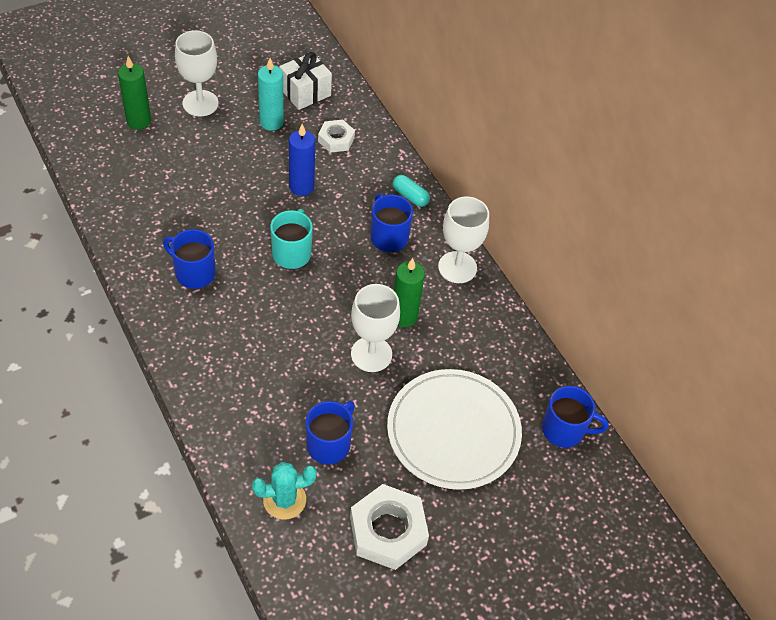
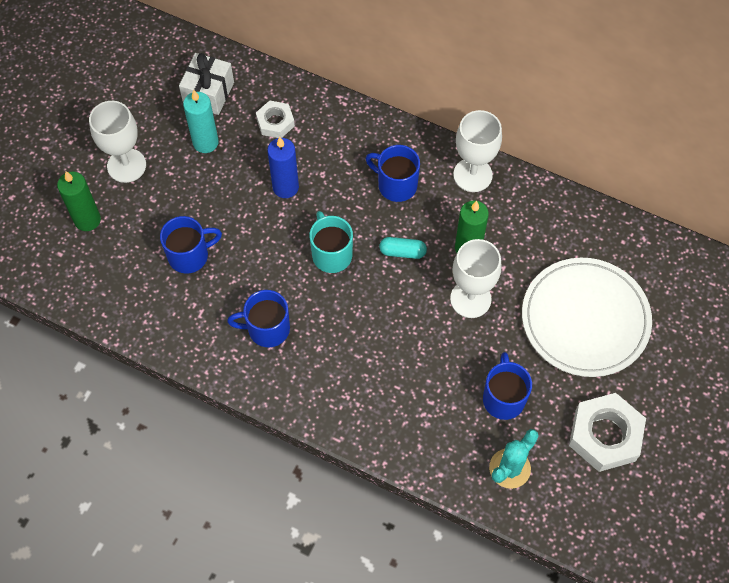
camera: 30 degrees left, 10 degrees up
turquoise capsule [393,175,430,207] -> turquoise capsule moved to [379,237,427,259]
blue mug [542,386,609,448] -> blue mug moved to [160,216,222,274]

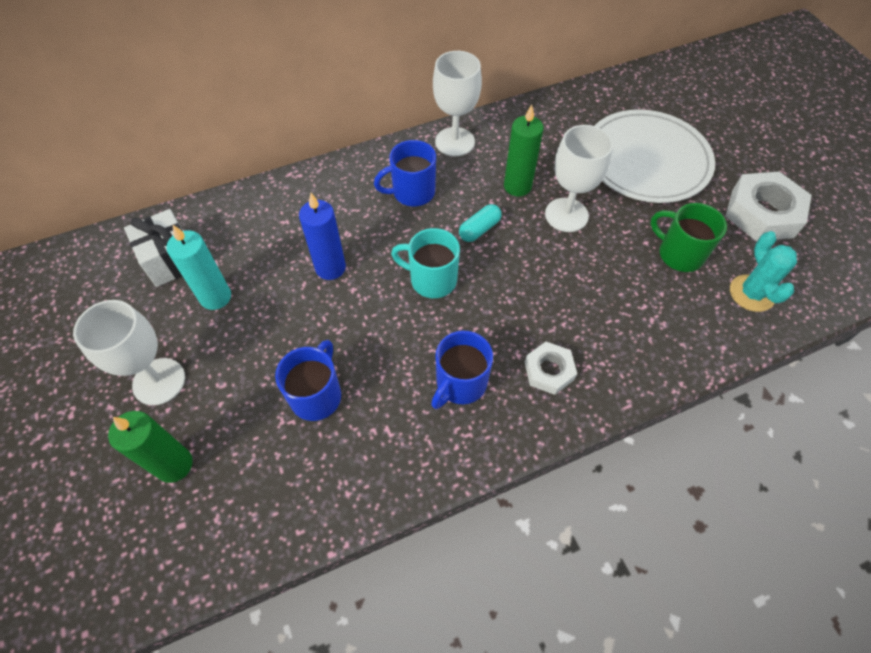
camera: 50 degrees left, 5 degrees down
white nut [256,100,295,138] -> white nut moved to [524,342,577,395]
blue mug [483,352,532,420] -> green mug [650,203,727,272]

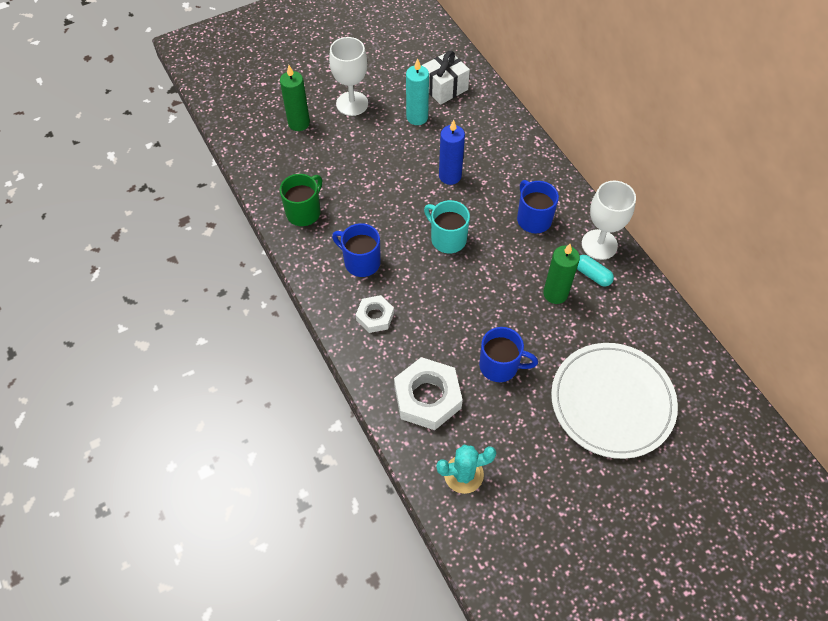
camera: 85 degrees right, 0 degrees up
blue mug [275,340,341,421] -> blue mug moved to [479,327,538,382]
turquoise mug [391,228,460,298] -> turquoise mug turned 60 degrees counterclockwise [424,200,470,253]
turquoise capsule [459,204,501,242] -> turquoise capsule moved to [577,255,614,286]
white goblet [545,125,613,232] -> none
green mug [650,203,727,272] -> green mug moved to [280,174,322,226]
white nut [725,171,812,241] -> white nut moved to [394,357,463,430]

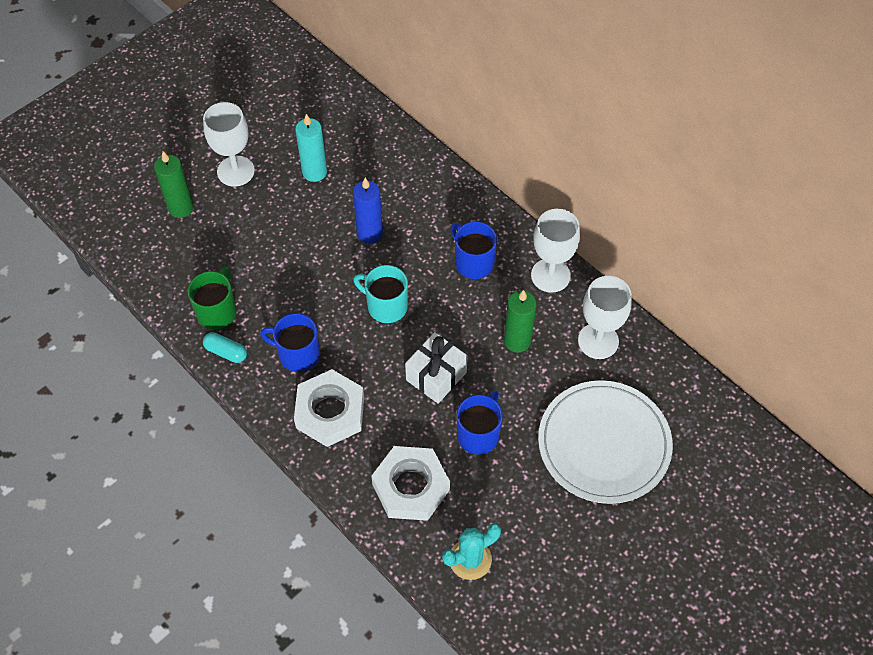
camera: 15 degrees left, 0 degrees up
white nut [356,295,394,333] -> white nut [294,369,364,447], size x1.73
white gift [422,51,470,105] -> white gift moved to [405,332,468,404]
blue mug [479,327,538,382] -> blue mug turned 60 degrees counterclockwise [457,391,503,455]
turquoise capsule [577,255,614,286] -> turquoise capsule moved to [203,332,247,363]
none -> white goblet [578,276,632,359]

